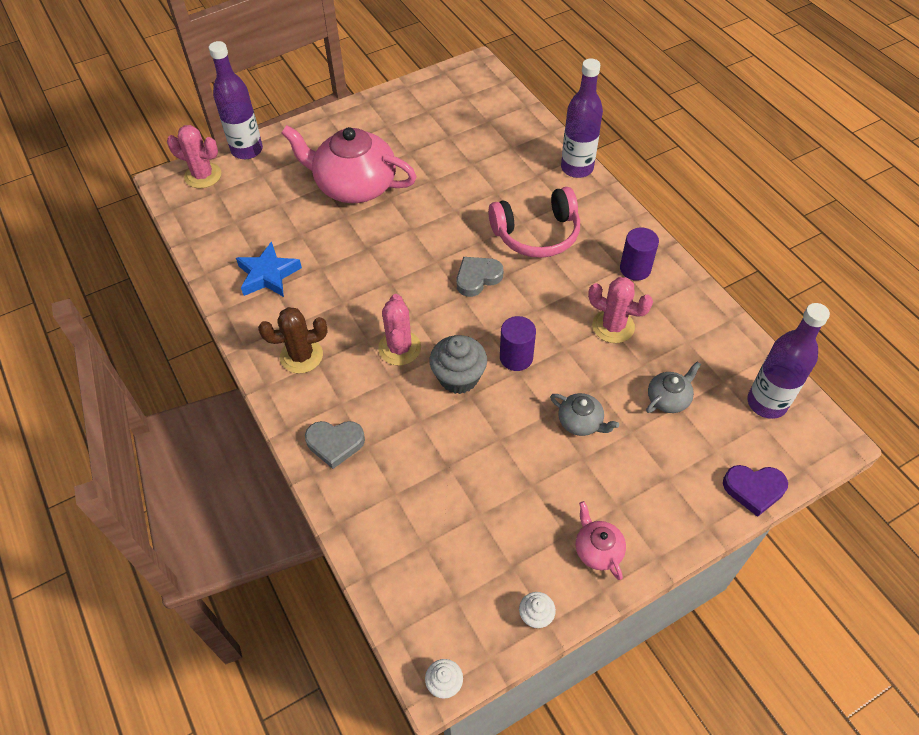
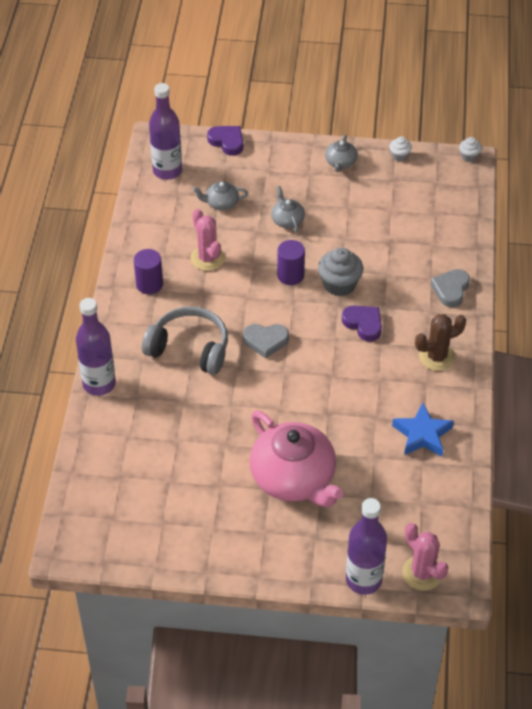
camera: 145 degrees left, 5 degrees down
brown cactus [258,307,328,373] -> brown cactus turned 45 degrees counterclockwise [415,314,466,371]
grey heart [305,421,365,469] -> grey heart turned 105 degrees counterclockwise [431,269,470,307]
pink cactus [378,294,421,365] -> purple heart [342,306,382,341]
pink headphones [488,187,580,258] -> grey headphones [142,307,228,375]
pink teapot [576,501,626,580] -> grey teapot [325,135,357,172]

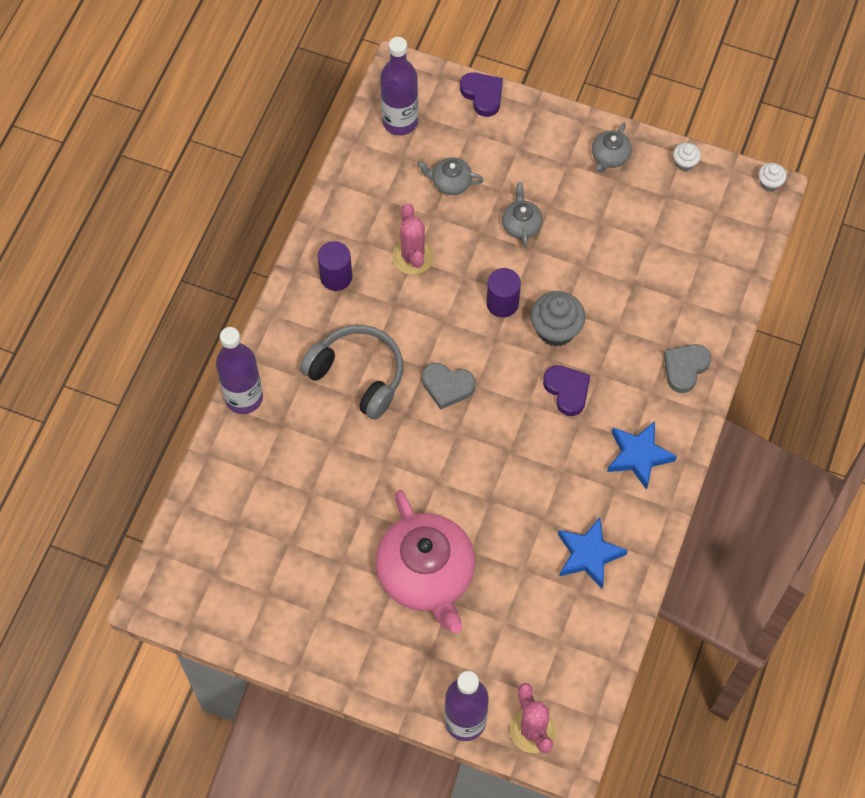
camera: 15 degrees right, 15 degrees up
brown cactus [415,314,466,371] -> blue star [607,421,677,490]

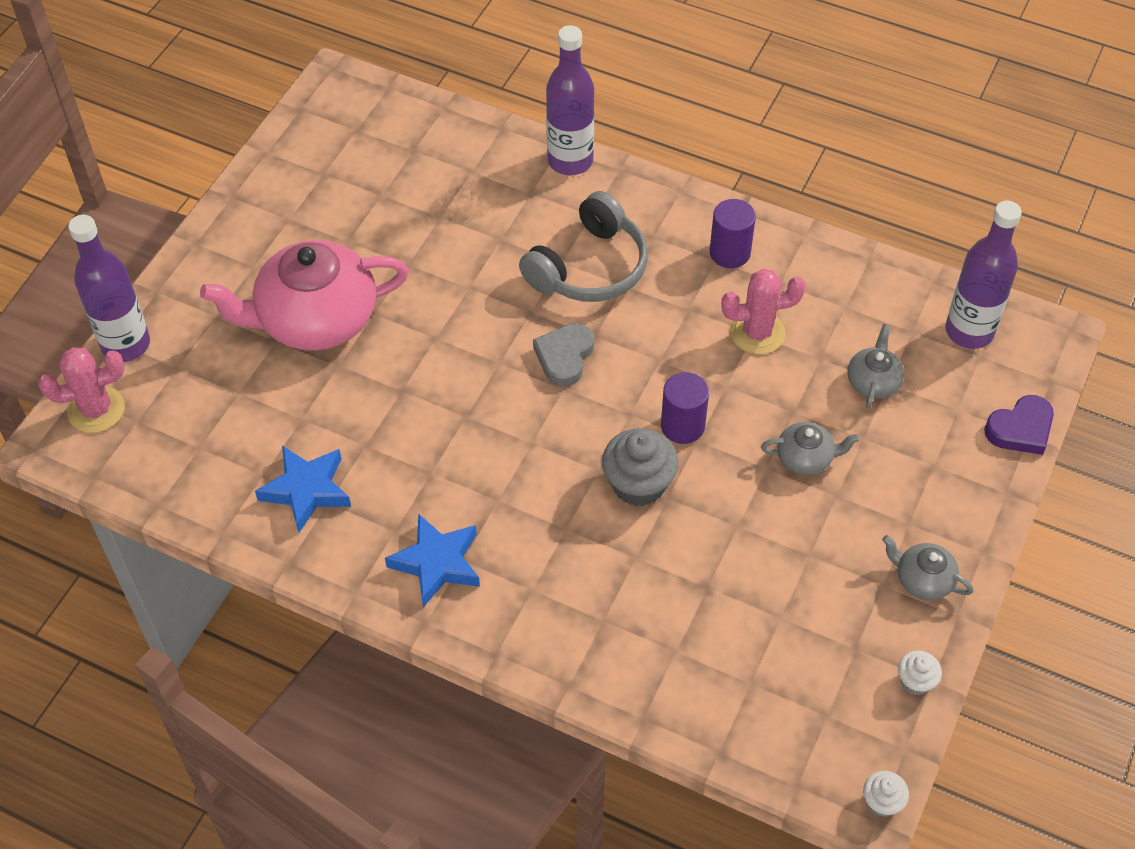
camera: 95 degrees right, 10 degrees down
purple heart [543,365,590,416] -> none
grey heart [664,344,711,393] -> none

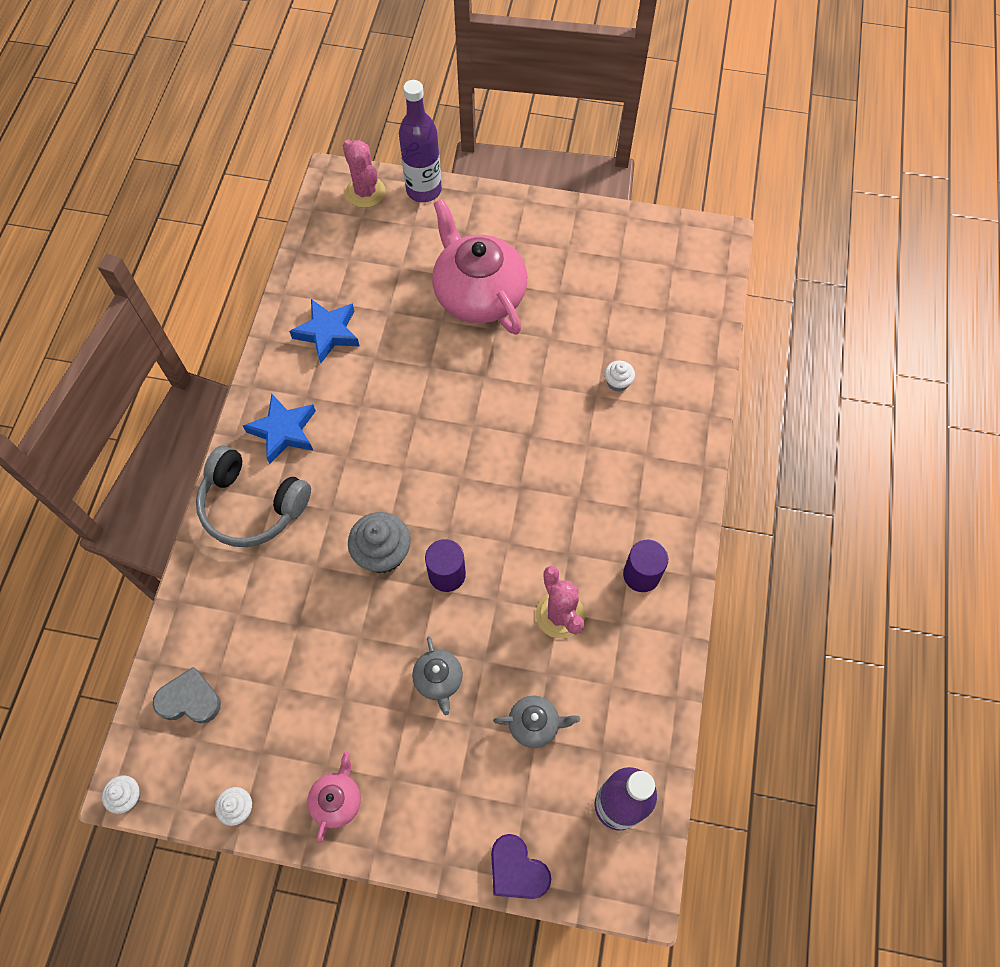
camera: 75 degrees right, 10 degrees up
grey headphones [519,191,648,302] -> grey headphones moved to [196,446,311,547]
grey heart [533,323,594,387] -> grey heart moved to [153,667,221,724]
purple bottle [546,25,594,175] -> none
grey teapot [882,535,973,600] -> pink teapot [307,752,361,843]
none -> white cupcake [605,361,635,392]

